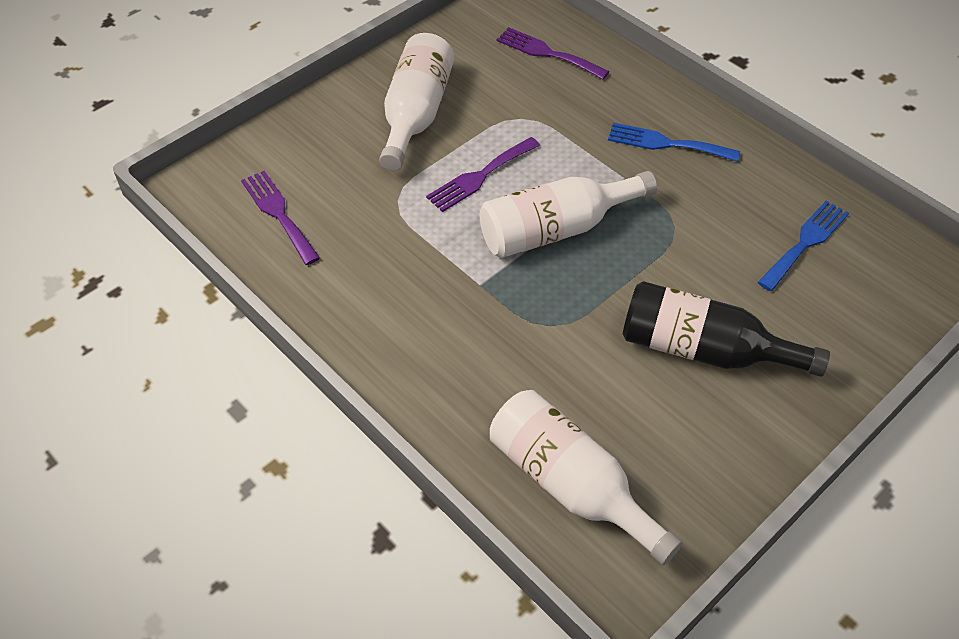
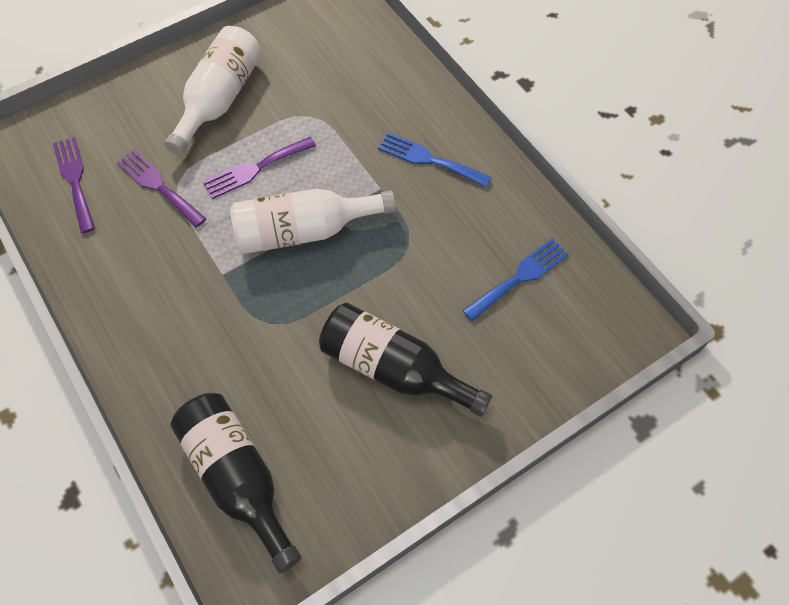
camera: 10 degrees right, 10 degrees up
white bottle [490,390,682,565] -> black bottle [170,393,302,573]
purple fork [497,27,609,80] -> purple fork moved to [116,149,207,227]

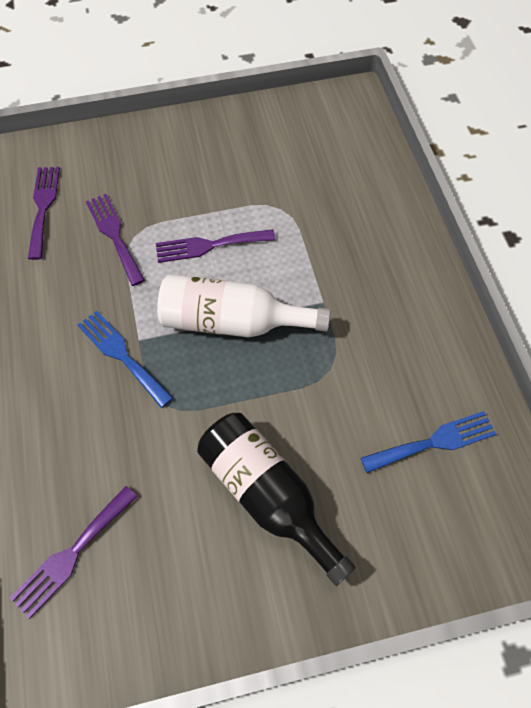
camera: 20 degrees right, 0 degrees up
white bottle [164,26,261,155] -> none
black bottle [170,393,302,573] -> purple fork [10,486,138,619]
blue fork [378,132,491,187] -> blue fork moved to [78,311,173,408]

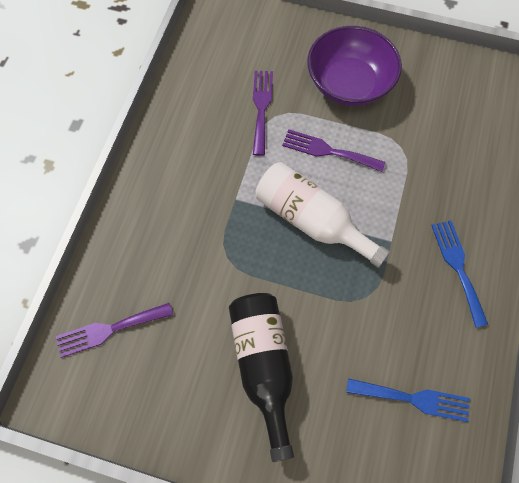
camera: 30 degrees right, 5 degrees up
purple fork [28,167,60,260] -> none
blue fork [78,311,173,408] -> blue fork moved to [431,220,488,328]
none -> purple bowl [307,26,402,106]

